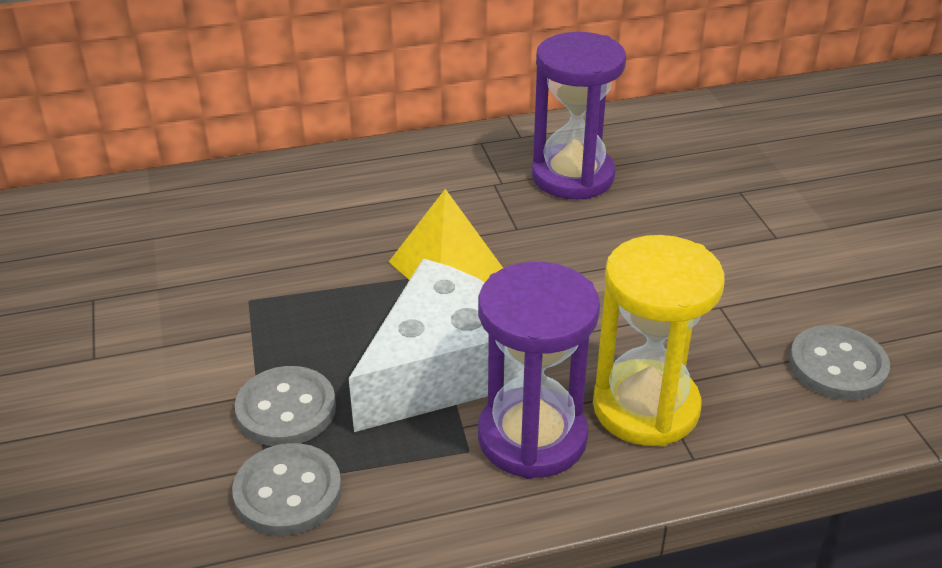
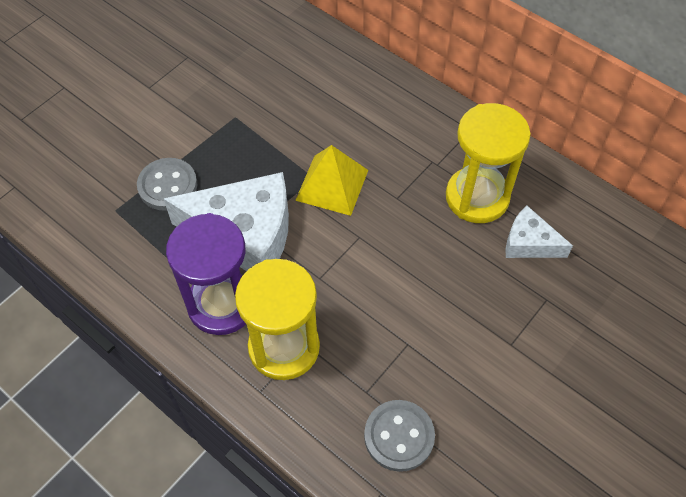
camera: 55 degrees right, 20 degrees up
grey button [232,443,342,536] -> none
purple hourglass [532,32,626,199] -> yellow hourglass [446,103,531,223]
none -> white cheese [506,206,573,258]

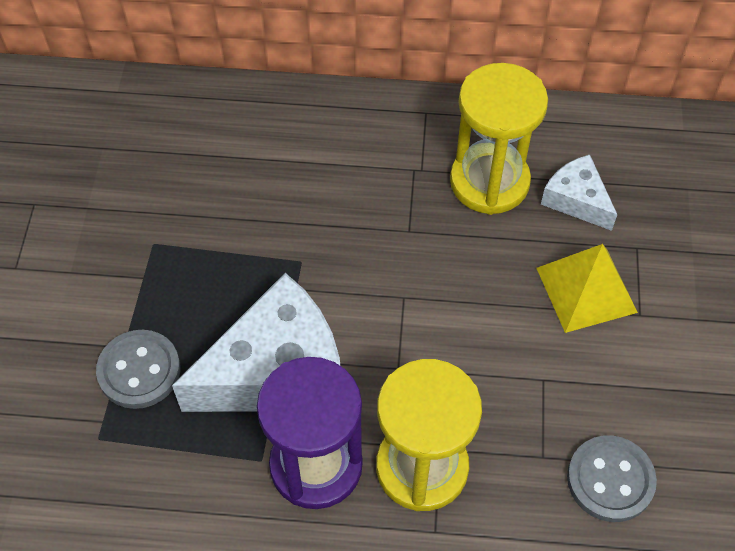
camera: 35 degrees left, 0 degrees up
yellow pyramid [295,145,368,216] -> yellow pyramid moved to [536,244,638,333]
white cheese [506,206,573,258] -> white cheese turned 60 degrees clockwise [541,155,617,231]

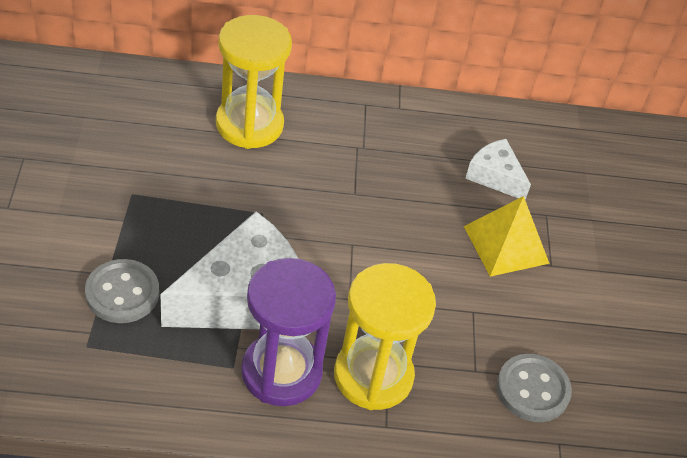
camera: 10 degrees left, 10 degrees down
yellow hourglass [450,63,548,215] -> yellow hourglass moved to [216,15,292,149]

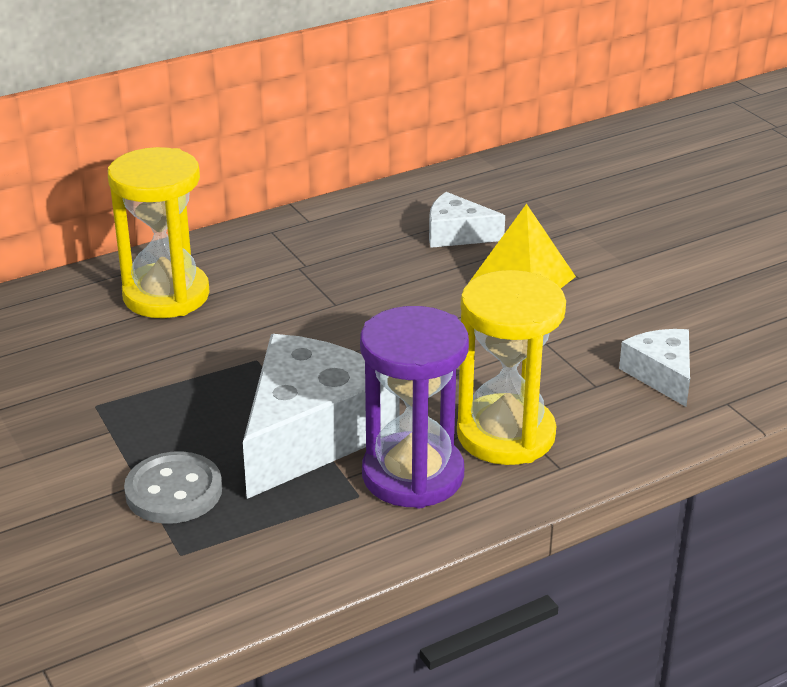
camera: 25 degrees left, 15 degrees down
grey button [496,354,572,422] -> white cheese [619,329,690,407]

